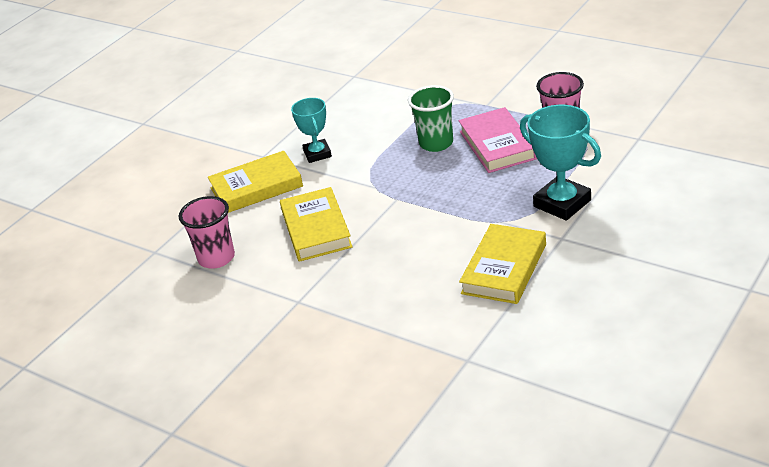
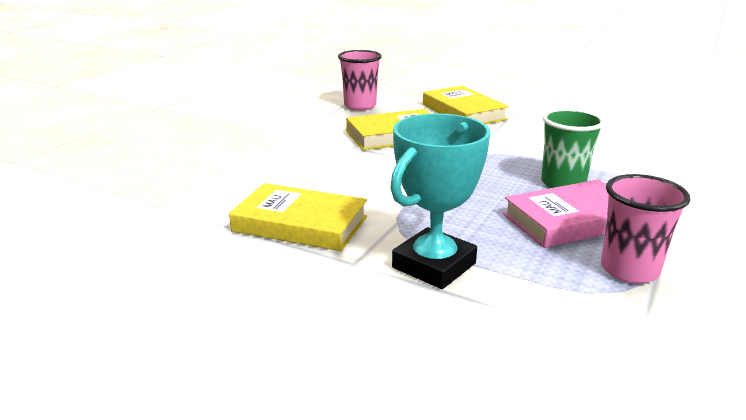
camera: 80 degrees right, 10 degrees down
turquoise trophy [291,98,332,163] -> none

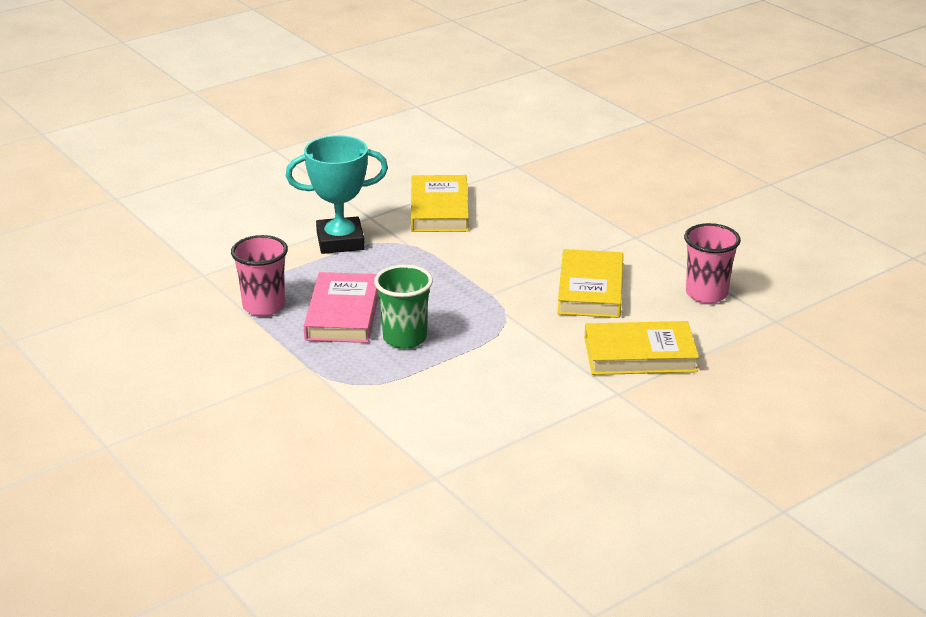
camera: 115 degrees right, 5 degrees up
yellow book [229,183,367,251] -> yellow book turned 45 degrees counterclockwise [411,175,469,232]
turquoise trophy [390,113,490,289] -> turquoise trophy turned 75 degrees counterclockwise [286,135,388,254]

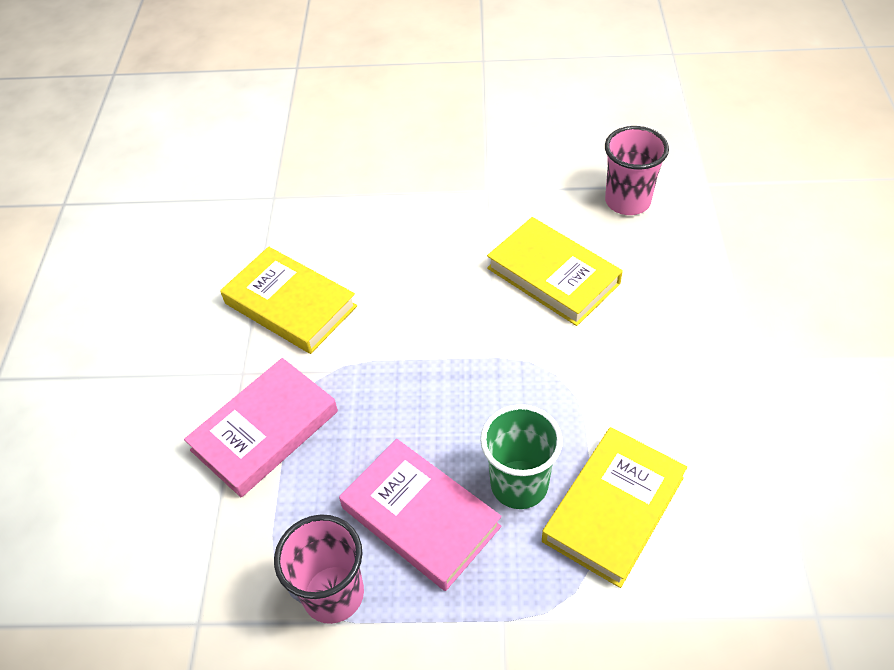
camera: 50 degrees left, 20 degrees up
turquoise trophy [286,135,388,254] -> pink book [184,358,338,497]
yellow book [584,321,699,375] -> yellow book moved to [542,427,687,588]

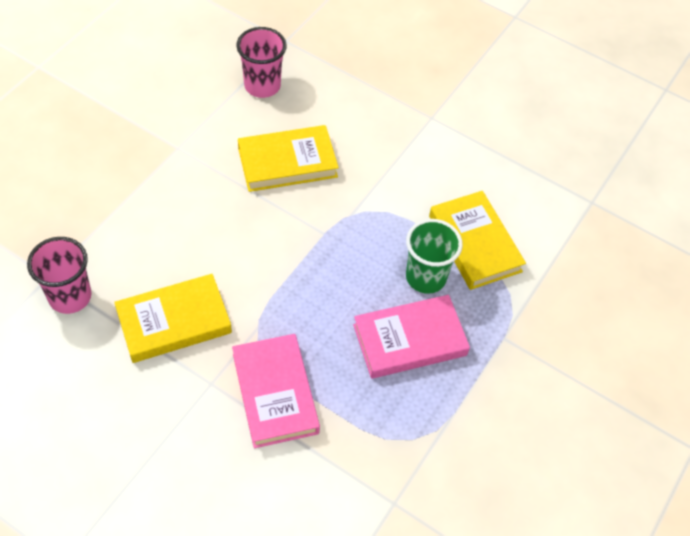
camera: 65 degrees left, 5 degrees up
pink cup [274,515,364,624] -> pink cup moved to [27,237,92,314]

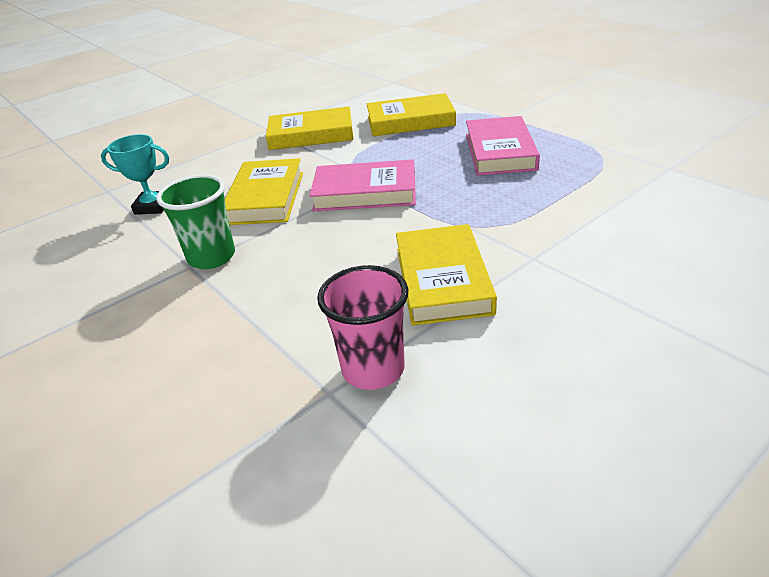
camera: 65 degrees left, 20 degrees down
pink book [232,334,320,448] -> pink book moved to [310,160,416,212]
pink cup [236,27,287,98] -> turquoise trophy [101,134,169,215]
green cup [406,219,463,294] -> green cup moved to [156,174,235,269]
none -> yellow book [266,107,354,150]

